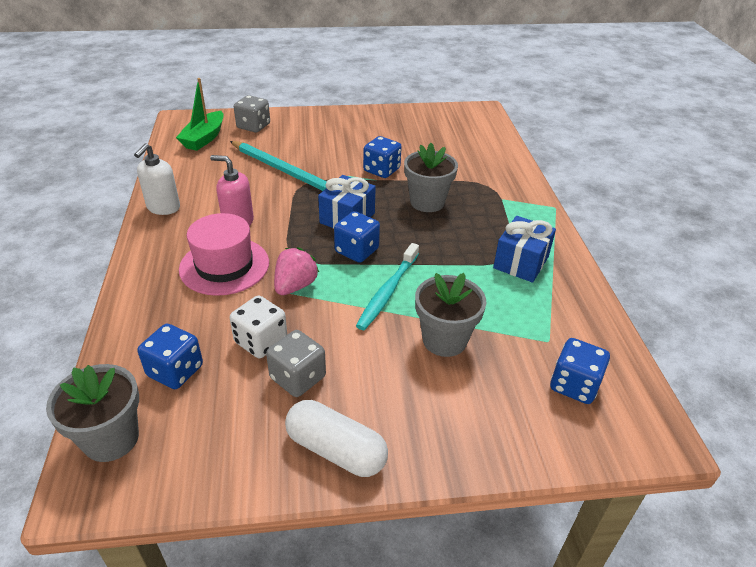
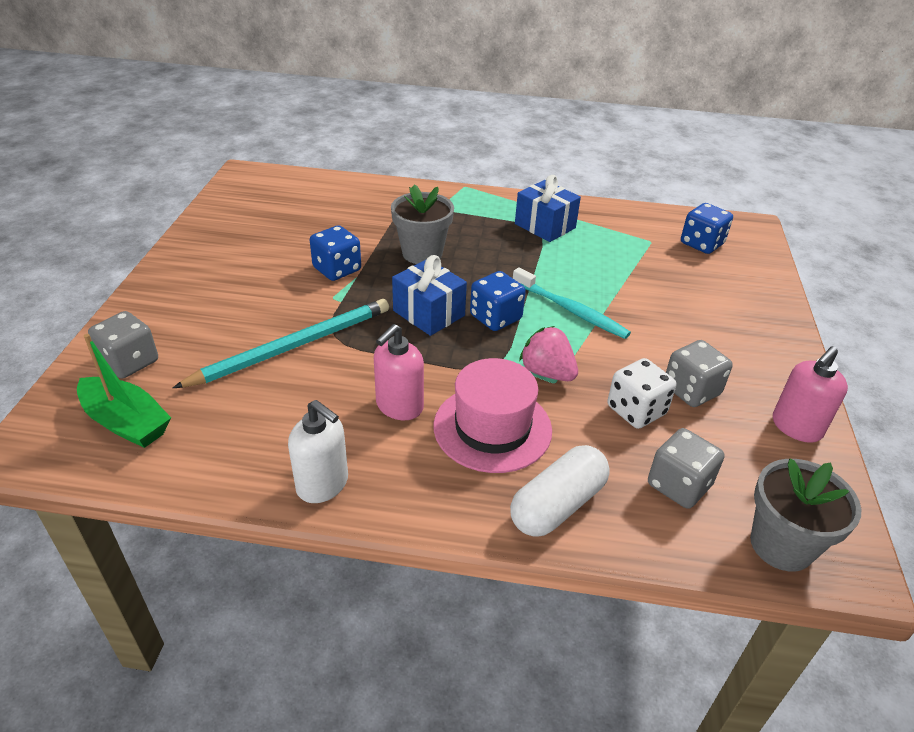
camera: 75 degrees left, 0 degrees up
blue dice [138,324,203,389] -> grey dice [648,428,724,509]
white capsule [285,400,388,477] -> white capsule moved to [510,445,610,537]
grey flower pot [415,273,486,357] -> none
none -> pink soap dispenser [773,346,848,443]

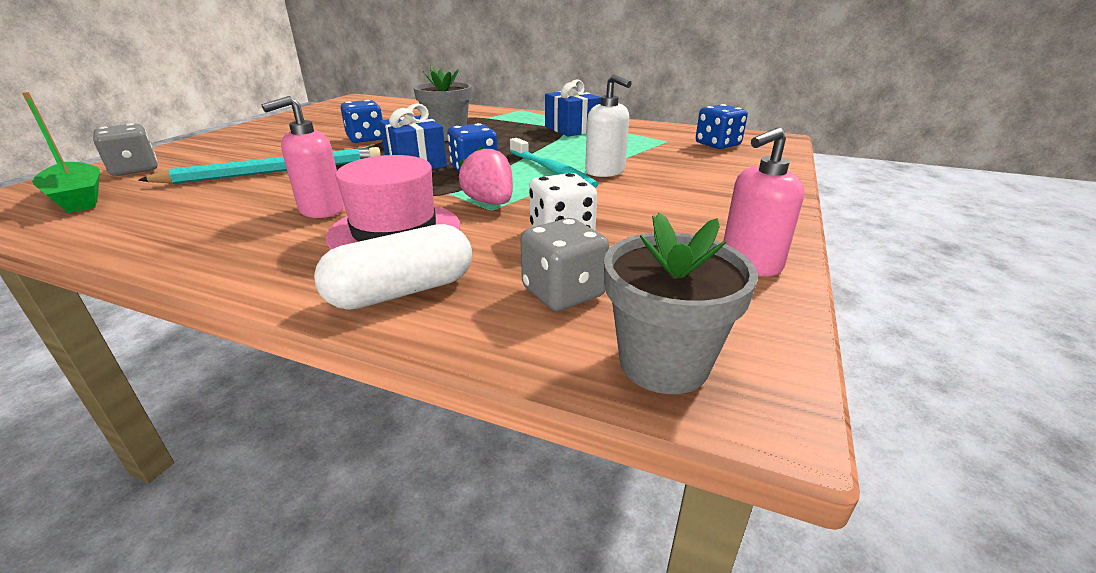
camera: 15 degrees right, 10 degrees down
white soap dispenser [288,400,348,503] -> white soap dispenser moved to [585,74,632,177]
grey dice [666,340,733,407] -> none

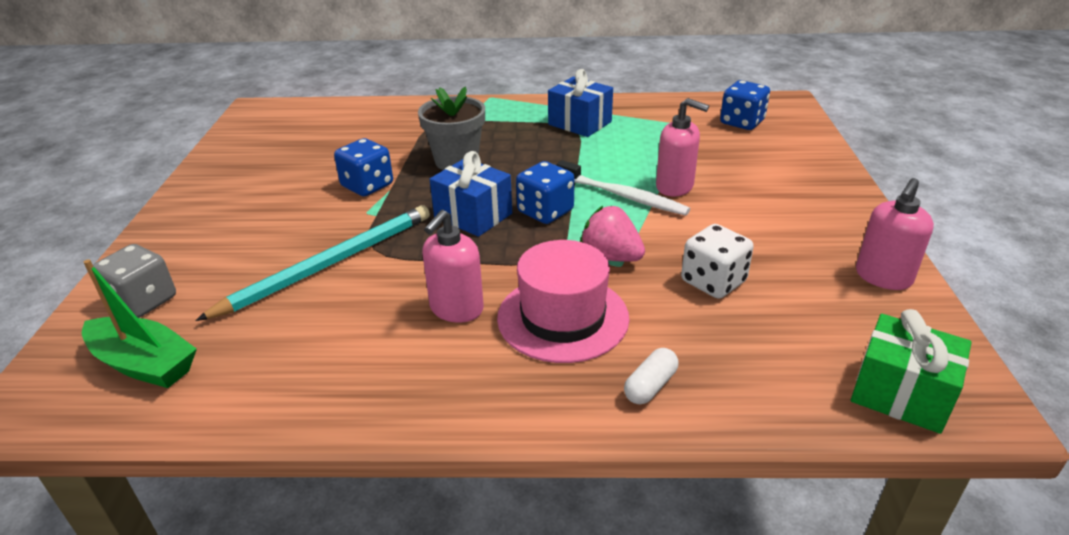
camera: 20 degrees left, 5 degrees up
white capsule [314,224,472,310] -> white capsule [624,348,678,405], size x0.54
turquoise toothbrush [510,138,599,188] -> white toothbrush [556,160,690,216]
grey dice [521,218,609,311] -> none
white soap dispenser [585,74,632,177] -> pink soap dispenser [656,98,709,196]
grey flower pot [604,213,758,394] -> green gift [851,309,972,434]

